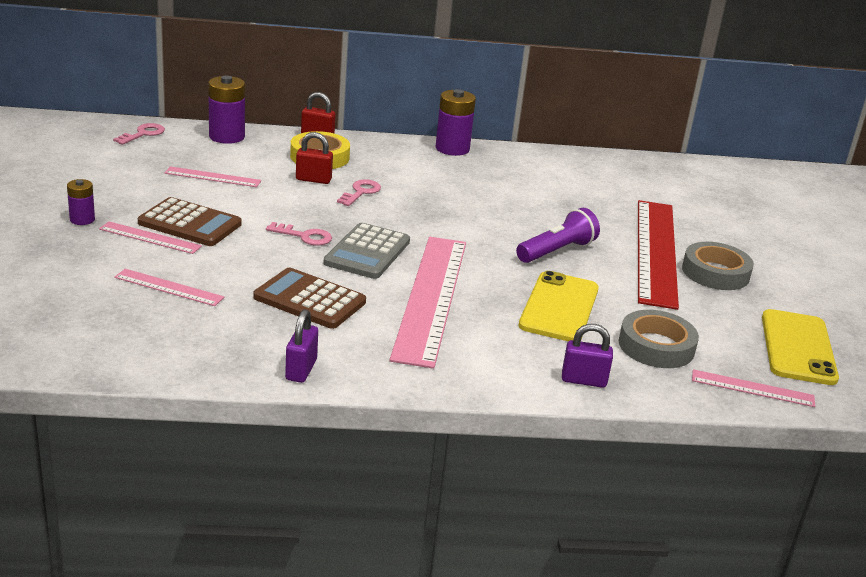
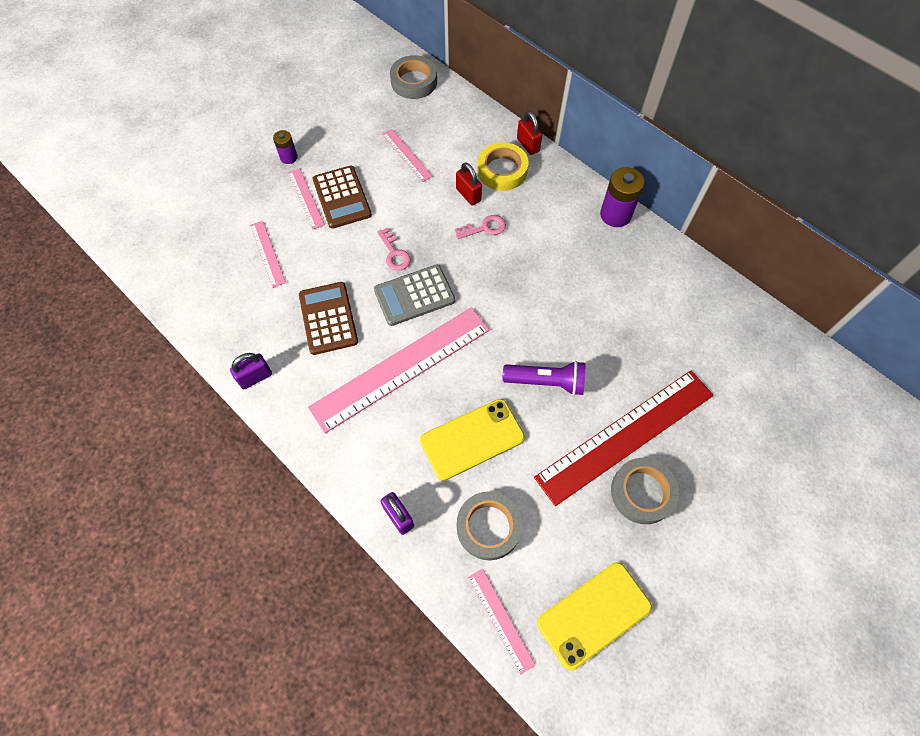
camera: 50 degrees right, 35 degrees up
pink key [113,123,165,145] -> grey tape [390,55,437,99]
purple battery [208,76,245,144] -> none

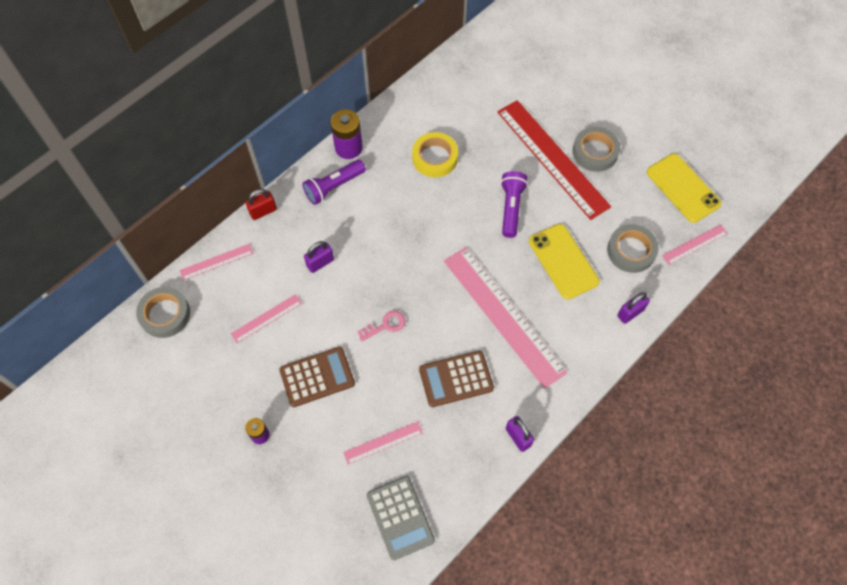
camera: 90 degrees left, 0 degrees up
pink ruler [288,168,325,229] -> pink ruler moved to [180,244,254,281]
grey calculator [374,265,455,326] -> grey calculator moved to [367,476,435,560]
pink key [455,215,506,239] -> none
red padlock [456,162,482,206] -> purple padlock [304,241,334,273]
yellow tape [478,142,529,191] -> yellow tape moved to [412,132,458,177]
none -> purple flashlight [302,160,366,205]

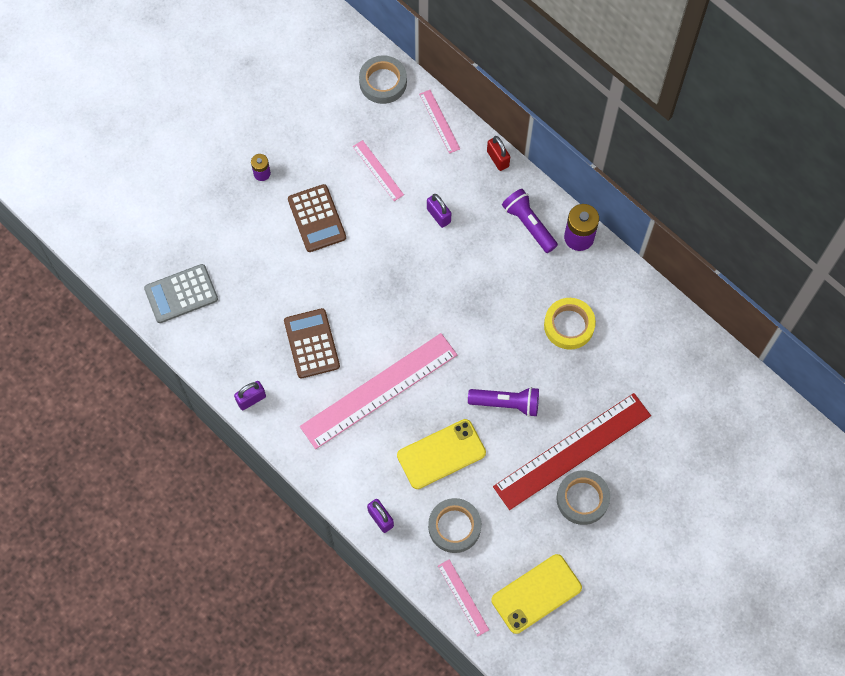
camera: 90 degrees right, 5 degrees up
pink ruler [343,421,423,465] -> none
pink key [357,311,405,341] -> none

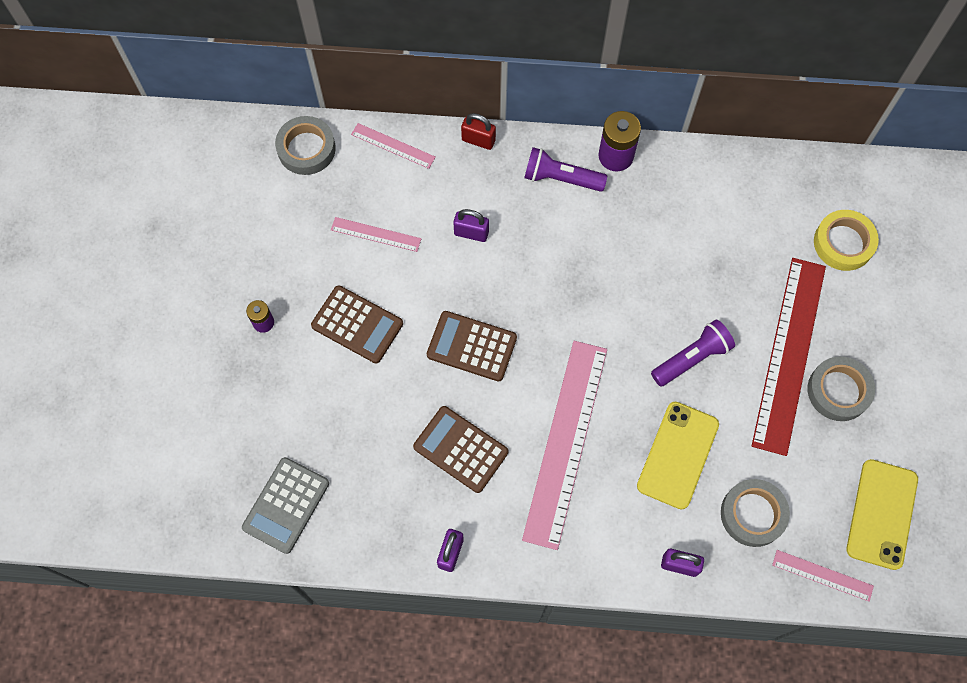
camera: 40 degrees left, 0 degrees up
yellow tape [544,298,596,350] -> yellow tape moved to [814,210,879,271]
none -> brown calculator [427,311,517,381]

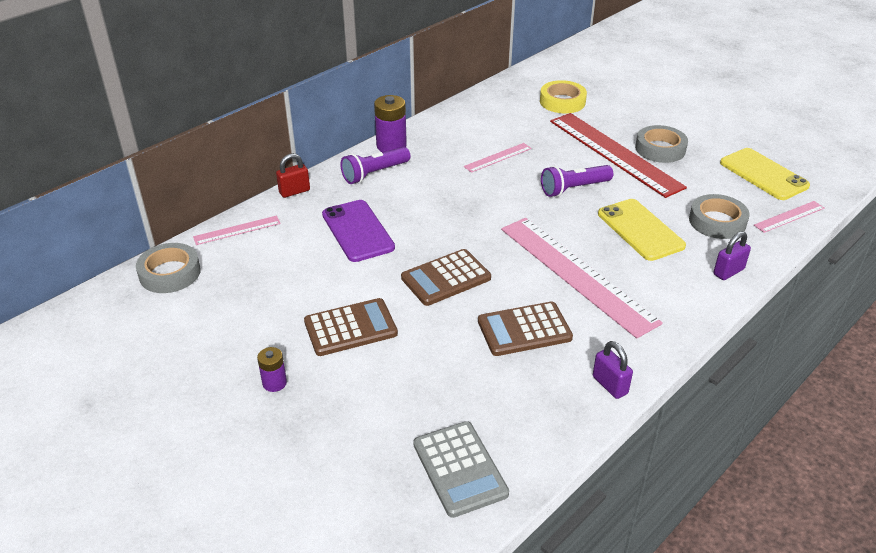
camera: 50 degrees left, 30 degrees down
pink ruler [331,217,421,252] -> pink ruler moved to [464,143,532,173]
purple padlock [453,209,489,242] -> purple phone [322,200,395,262]
purple flashlight [651,319,735,387] -> purple flashlight turned 120 degrees counterclockwise [541,165,613,197]

